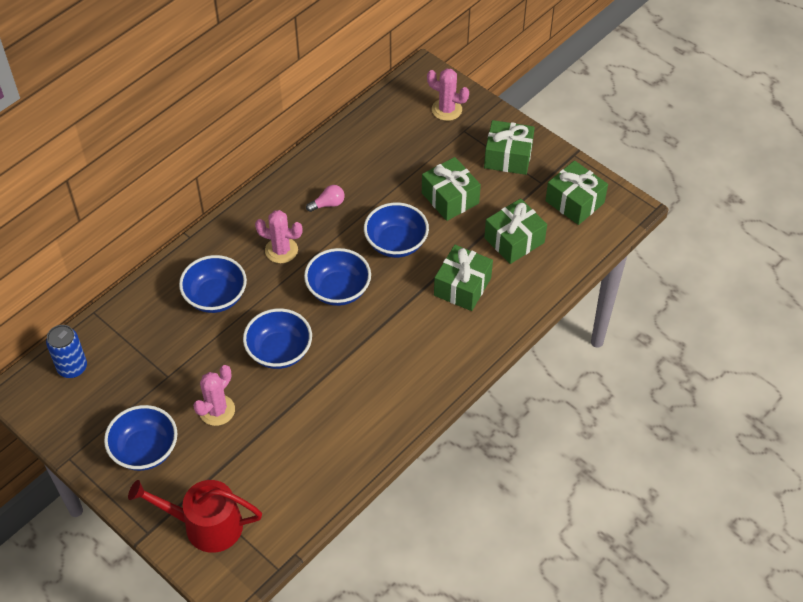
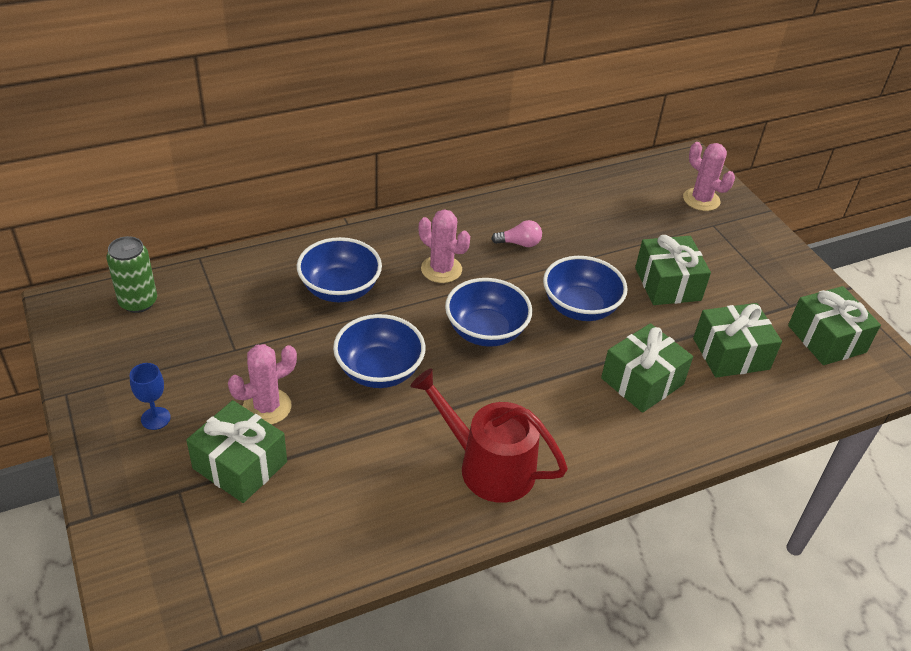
camera: 20 degrees right, 10 degrees down
blue can [46,325,87,378] -> green can [106,236,157,313]
blue bowl [104,405,177,471] -> blue goblet [130,363,171,430]
red watering can [128,480,262,553] -> red watering can moved to [410,368,568,503]
green gift [484,120,535,175] -> green gift moved to [186,400,287,503]

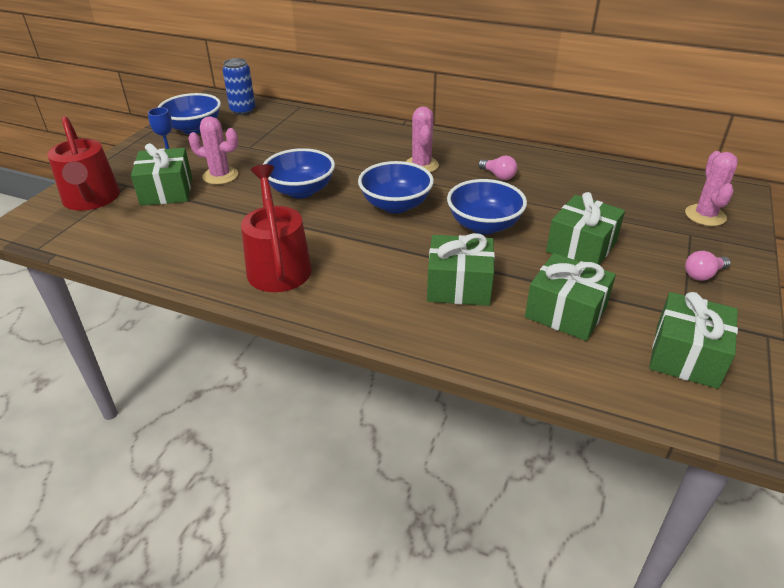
camera: 50 degrees right, 5 degrees down
green can [106,236,157,313] -> blue can [222,58,255,115]
blue bowl [297,237,382,302] -> blue bowl moved to [158,93,221,134]
none -> red watering can [47,116,120,211]
none -> pink light bulb [685,251,731,281]

